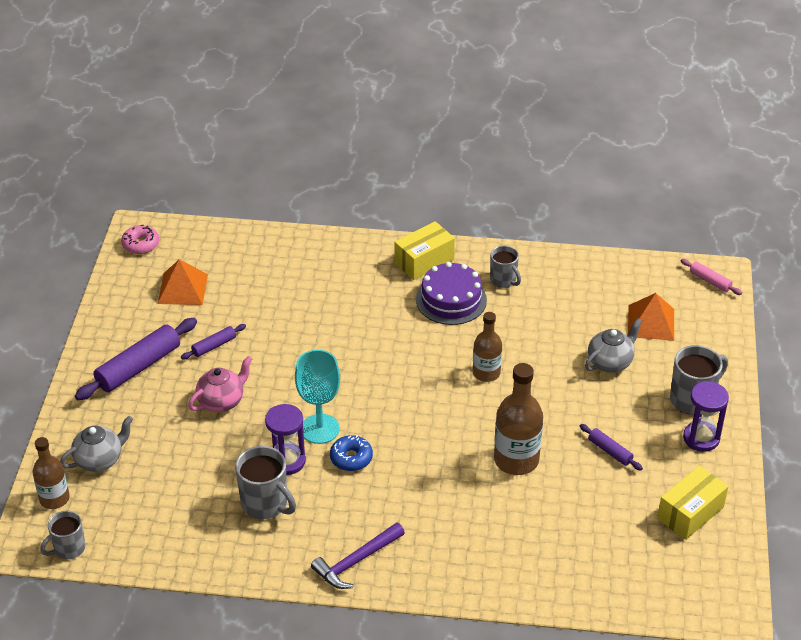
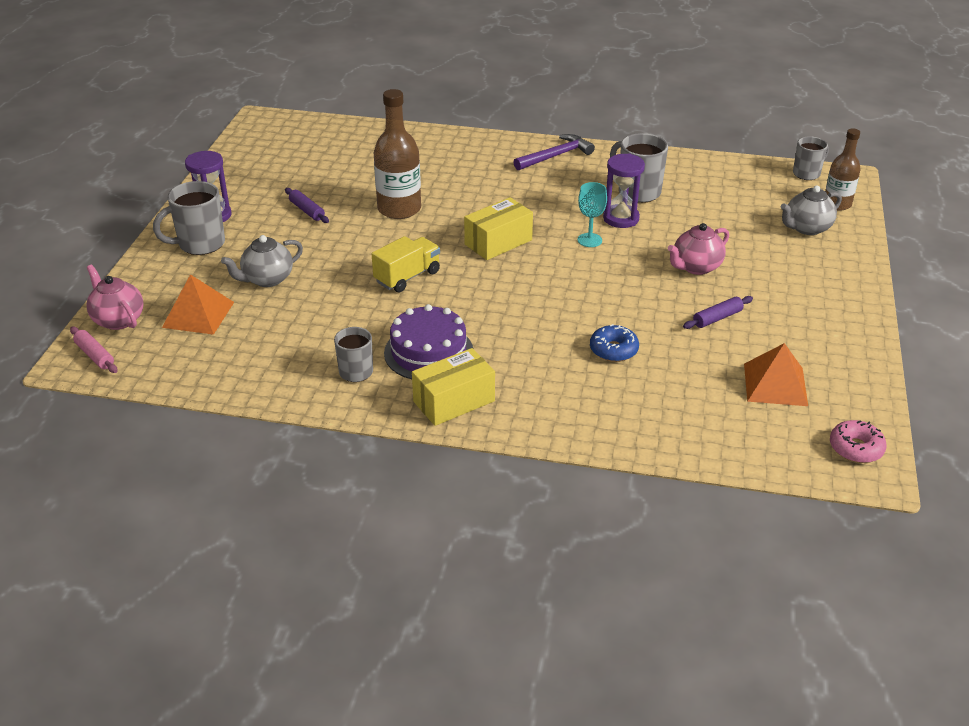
camera: 175 degrees left, 5 degrees down
purple rolling pin [75,318,197,400] -> none
turquoise goblet [295,350,340,444] -> turquoise goblet [578,182,607,247], size x0.62
blue donut [330,435,373,471] -> blue donut moved to [590,324,639,362]
brown bottle [473,312,502,382] -> yellow truck [372,236,440,292]
yellow box [657,465,729,540] -> yellow box moved to [464,197,533,260]
none -> pink teapot [86,265,144,330]

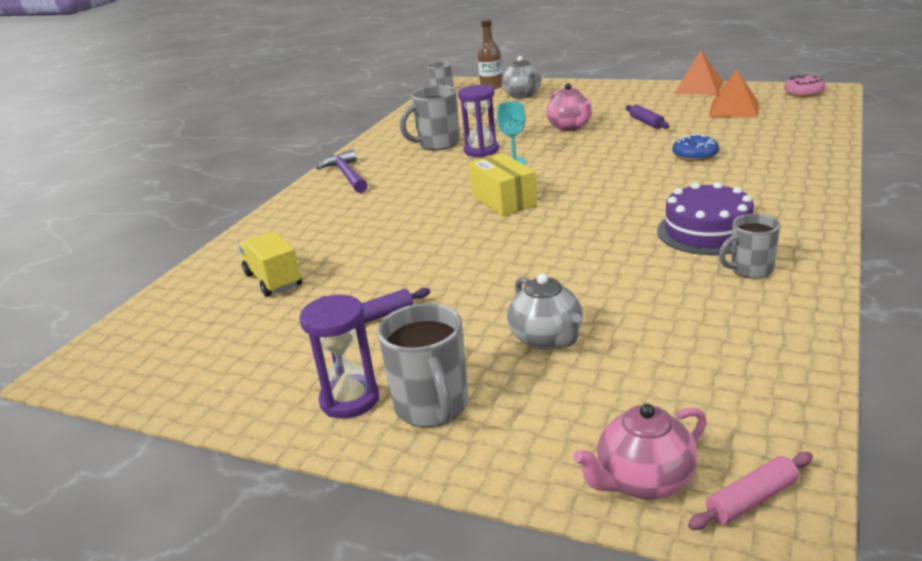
camera: 75 degrees left, 10 degrees down
orange pyramid [162,274,234,335] -> orange pyramid moved to [674,50,724,95]
yellow truck [372,236,440,292] -> yellow truck moved to [239,231,302,297]
brown bottle [374,89,421,219] -> none
yellow box [412,348,495,426] -> none

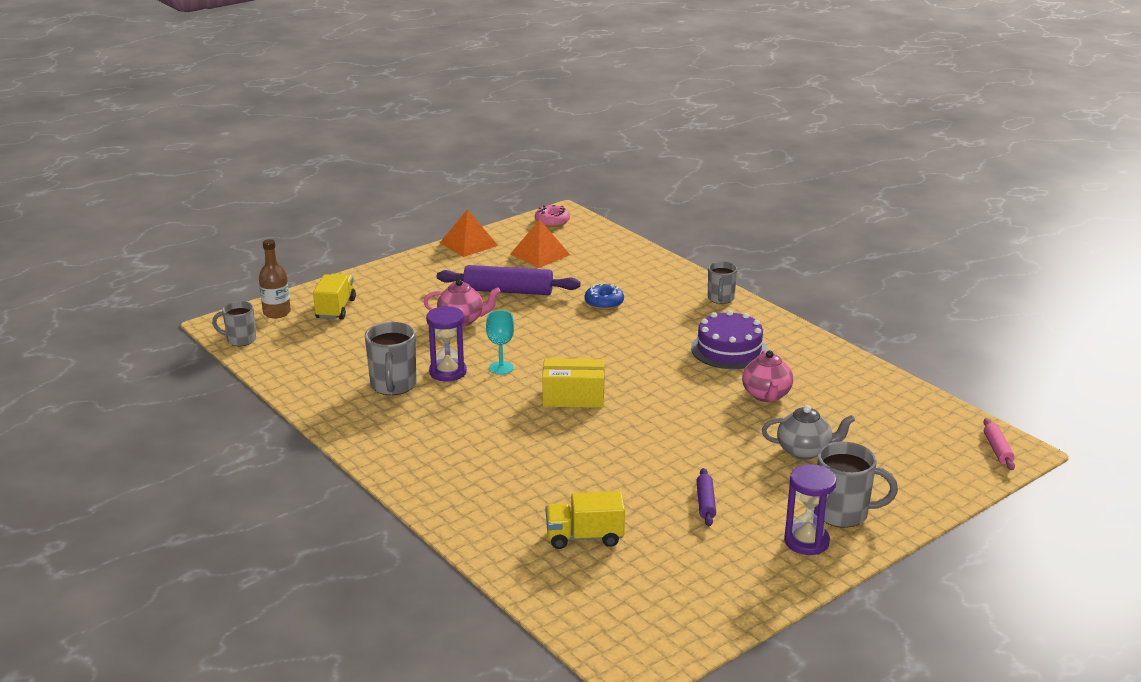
camera: 65 degrees left, 0 degrees up
purple hammer [316,149,368,193] -> none
grey teapot [502,56,541,99] -> yellow truck [313,274,356,320]
pink teapot [573,404,707,500] -> pink teapot moved to [742,350,793,402]
purple rolling pin [626,105,669,129] -> purple rolling pin [437,265,581,295], size x1.97
grey mug [719,214,780,279] -> grey mug moved to [708,261,737,304]

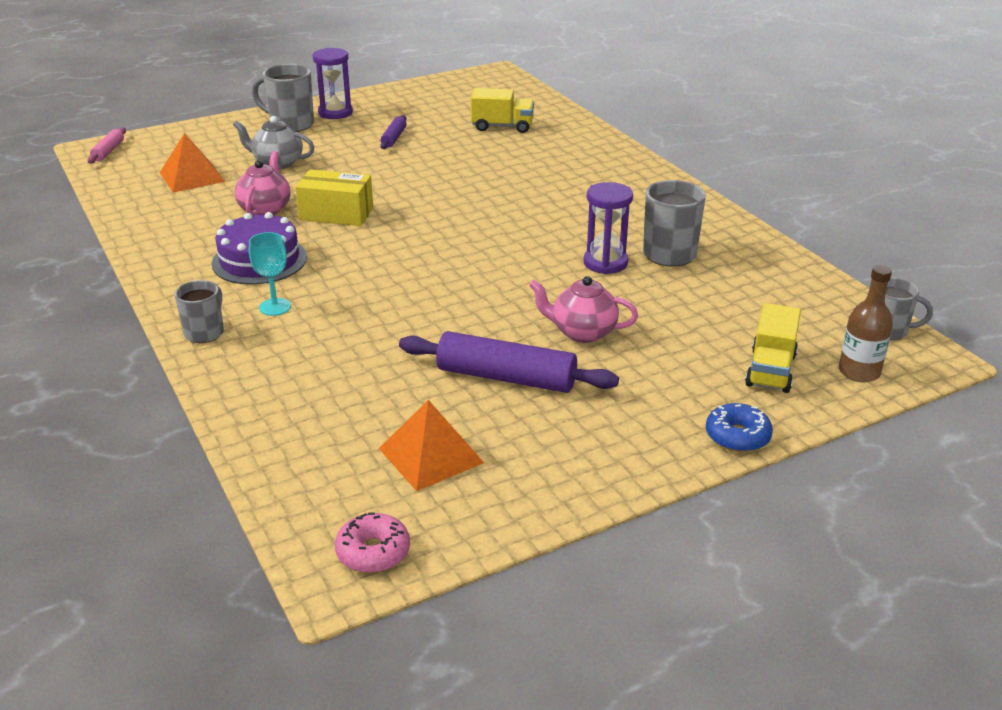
camera: 170 degrees left, 5 degrees up
orange pyramid [440,209,498,257] -> orange pyramid moved to [160,133,225,193]
turquoise goblet [486,310,514,375] -> turquoise goblet moved to [249,232,291,316]
yellow box [542,358,604,408] -> yellow box moved to [295,169,373,226]
blue donut [585,284,624,310] -> blue donut moved to [706,403,773,452]

